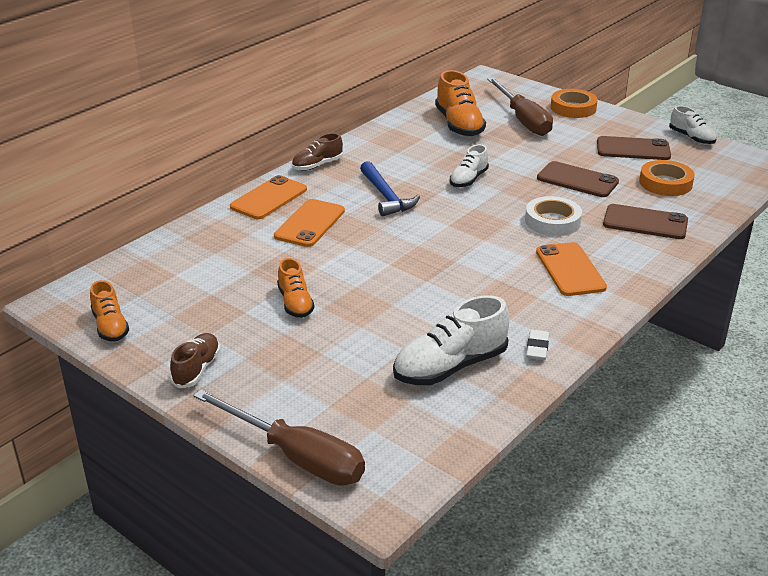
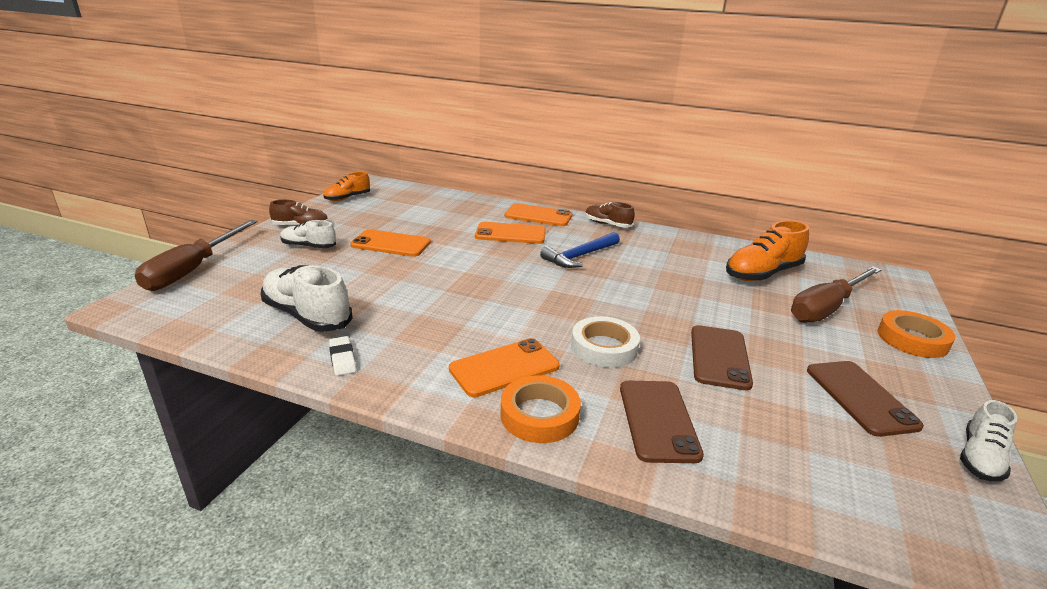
camera: 70 degrees right, 5 degrees down
orange shoe [277,258,315,318] -> orange phone [350,229,431,257]
white shoe [450,144,489,187] -> white shoe moved to [280,220,336,248]
white eraser [526,330,549,360] -> white eraser turned 75 degrees clockwise [329,336,356,376]
orange tape [639,160,695,196] -> orange tape moved to [500,375,581,443]

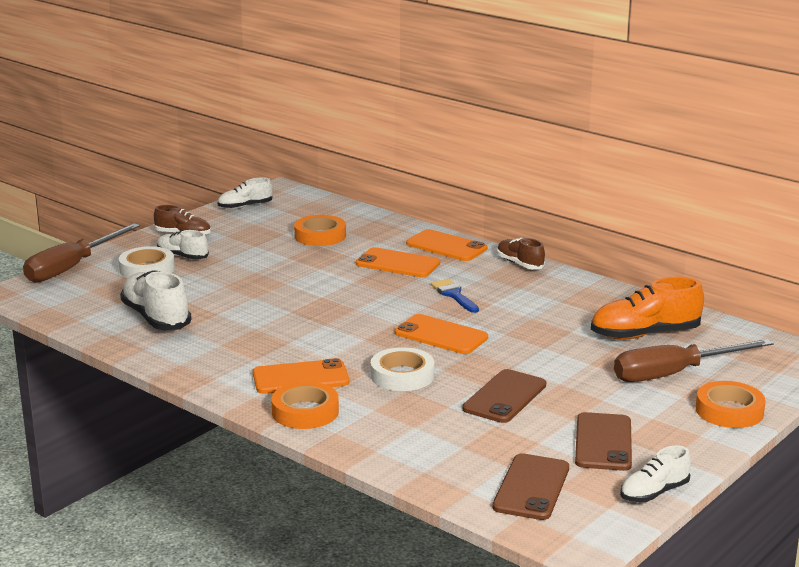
camera: 20 degrees right, 5 degrees down
orange shoe [324,172,370,201] -> white shoe [218,177,273,209]
white eraser [329,336,356,376] -> none
orange phone [350,229,431,257] -> orange phone moved to [395,314,488,354]
blue hammer [540,232,620,268] -> blue brush [431,279,479,313]
brown phone [620,381,704,463] -> brown phone moved to [492,453,569,520]
none -> white tape [119,246,175,278]
none -> orange tape [294,215,346,246]

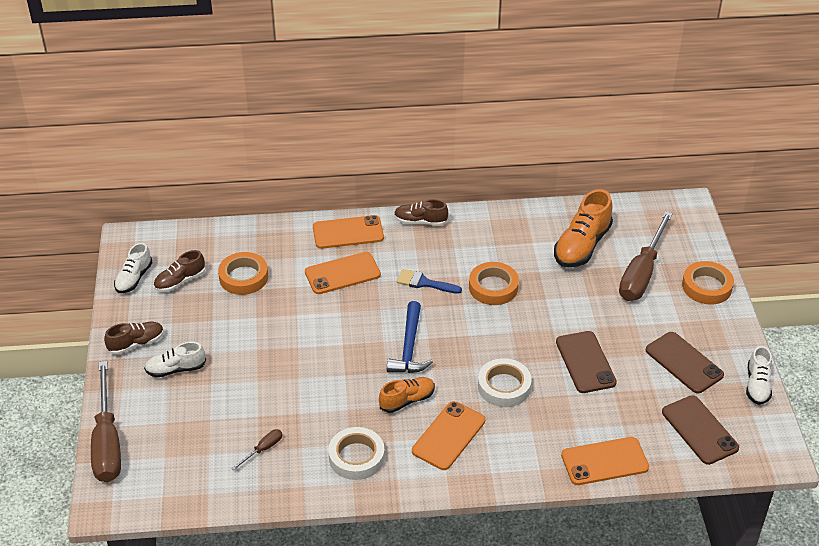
camera: 45 degrees left, 20 degrees up
white tape [119,246,175,278] -> white tape moved to [328,427,385,480]
white shoe [120,270,192,330] -> brown screwdriver [231,429,282,470]
orange tape [271,382,339,429] -> orange tape moved to [469,262,519,305]
orange phone [395,314,488,354] -> orange phone moved to [561,437,649,485]
none -> brown shoe [154,250,205,292]
none -> orange shoe [379,377,435,413]
none -> blue hammer [387,301,433,373]

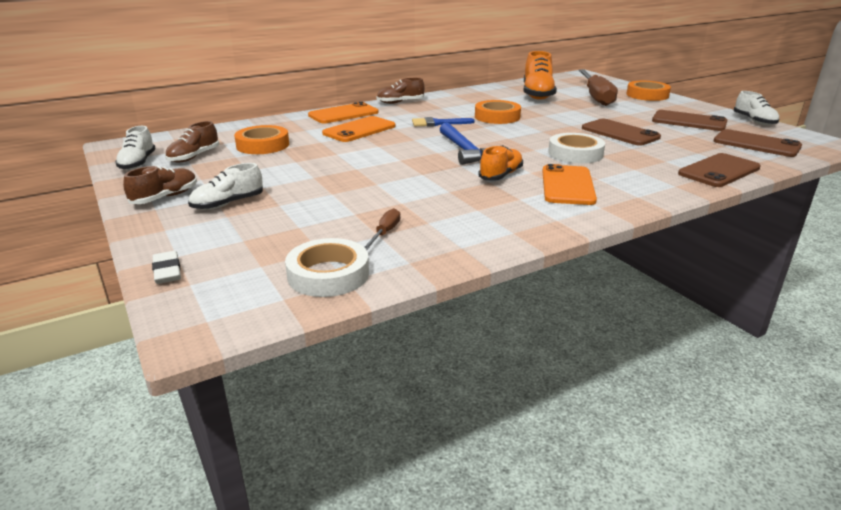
camera: 25 degrees left, 15 degrees down
brown screwdriver [91,361,121,482] -> white eraser [152,251,181,284]
white tape [328,427,385,480] -> white tape moved to [285,238,369,297]
orange phone [561,437,649,485] -> brown phone [678,153,761,187]

